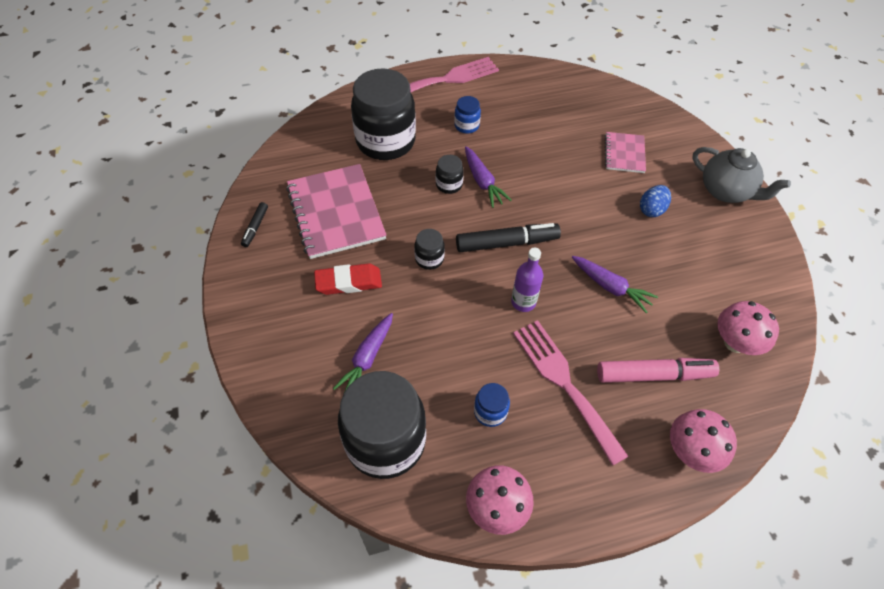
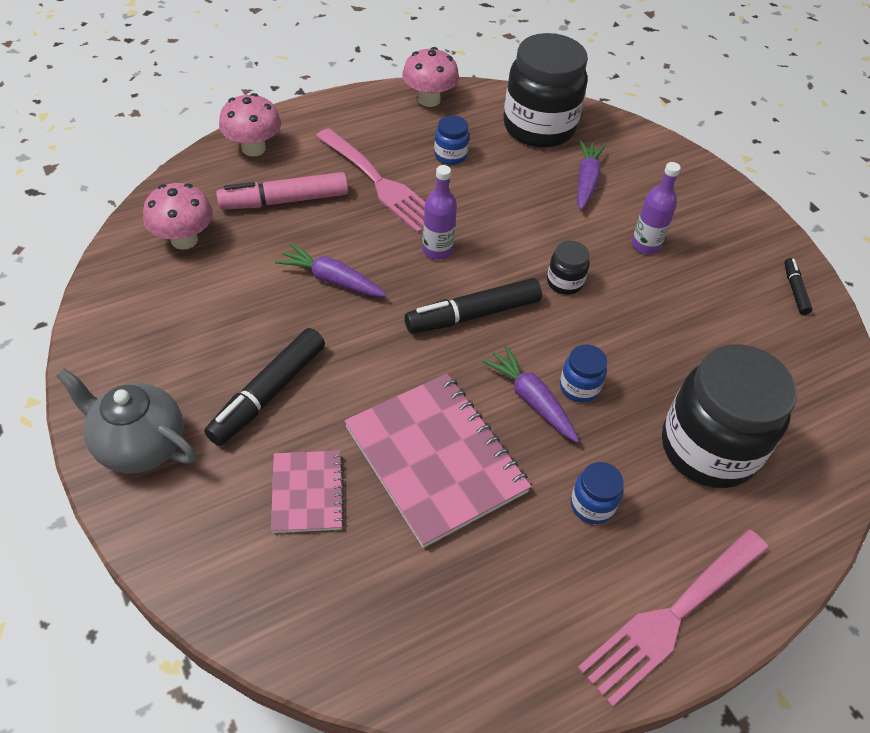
camera: 165 degrees right, 5 degrees down
pink notebook [286,164,387,259] -> pink notebook moved to [344,374,531,548]
red eraser [314,263,382,295] -> purple bottle [631,162,681,254]
black jar [436,155,464,194] -> blue jar [560,345,607,403]
blue egg [640,185,671,217] -> black marker [204,328,325,446]

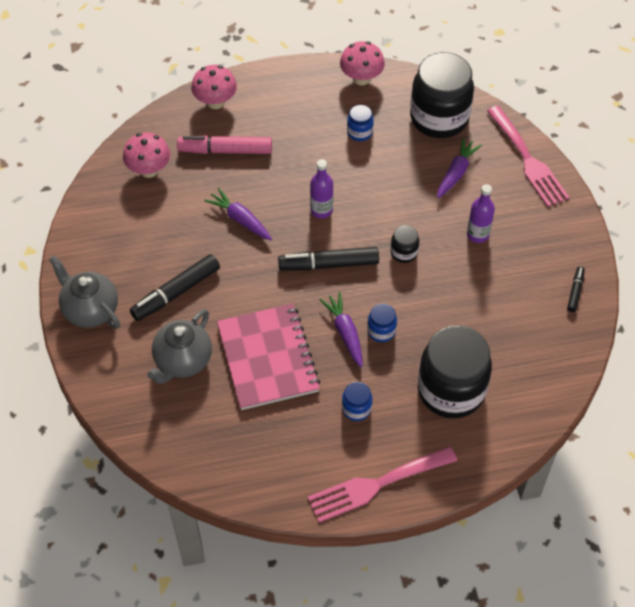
camera: 20 degrees right, 5 degrees up
pink notebook [271,451,344,533] -> grey teapot [147,309,212,384]
pink fork [316,128,425,233] -> pink fork moved to [487,106,569,207]

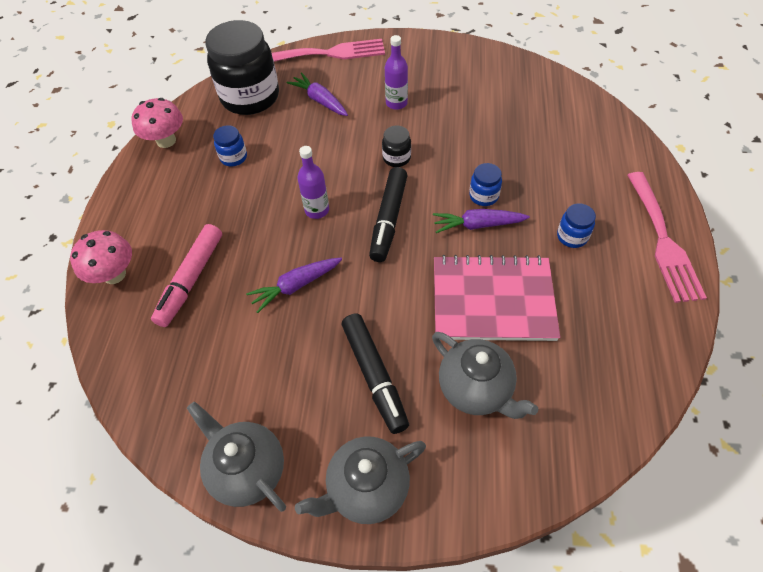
camera: 70 degrees left, 0 degrees up
pink mushroom [123,133,170,178] -> none
black jar [418,325,492,418] -> none
black marker [567,267,585,312] -> none
none -> grey teapot [187,402,286,512]

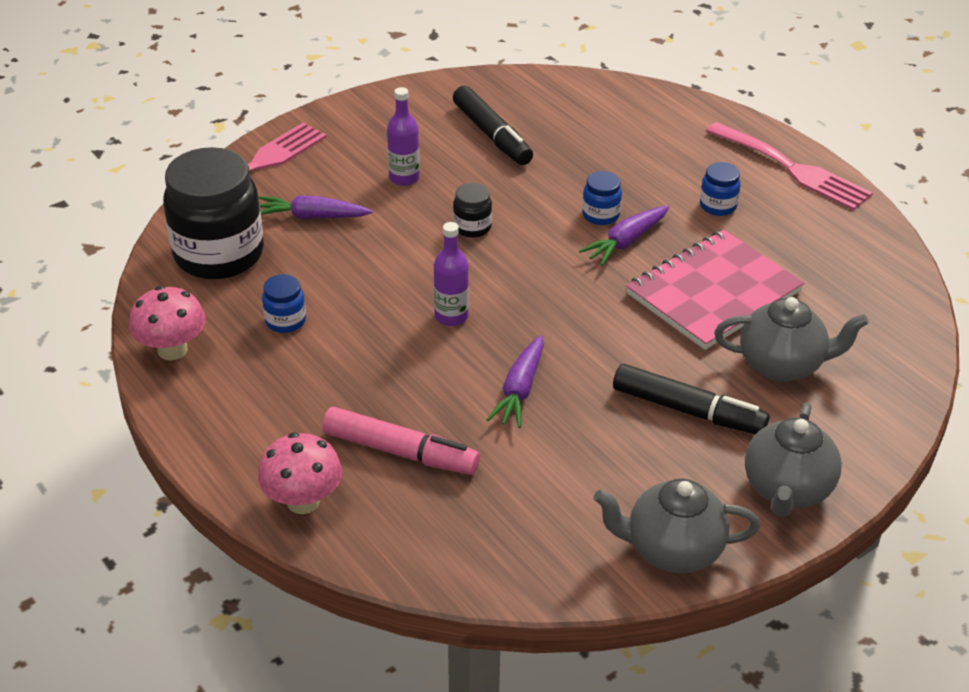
camera: 45 degrees left, 15 degrees down
pink marker [151,224,222,327] -> pink marker turned 45 degrees counterclockwise [322,407,480,475]
black marker [369,167,408,262] -> black marker moved to [453,86,533,165]

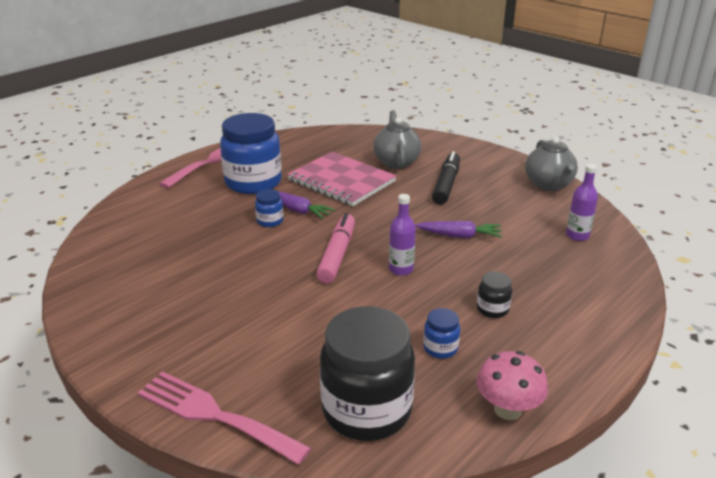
camera: 100 degrees left, 10 degrees down
purple carrot [258,195,373,219] -> none
pink mushroom [258,432,342,514] -> none
pink marker [322,407,480,475] -> pink marker moved to [316,213,355,284]
purple bottle [387,87,420,186] -> purple bottle moved to [566,164,598,241]
black marker [453,86,533,165] -> none
black jar [453,183,492,238] -> black jar moved to [477,271,512,318]
blue jar [700,162,741,216] -> blue jar [220,113,282,194], size x2.32
grey teapot [745,402,842,517] -> none

